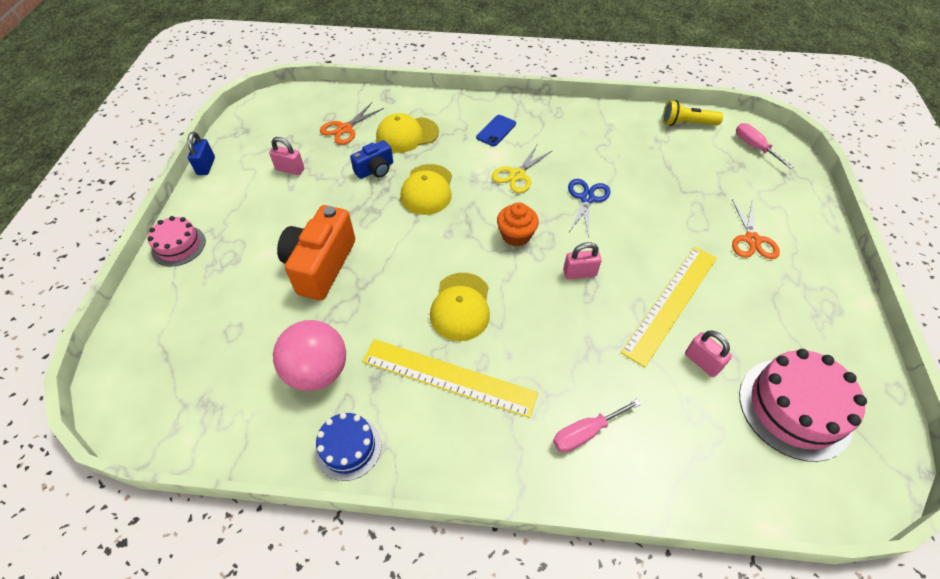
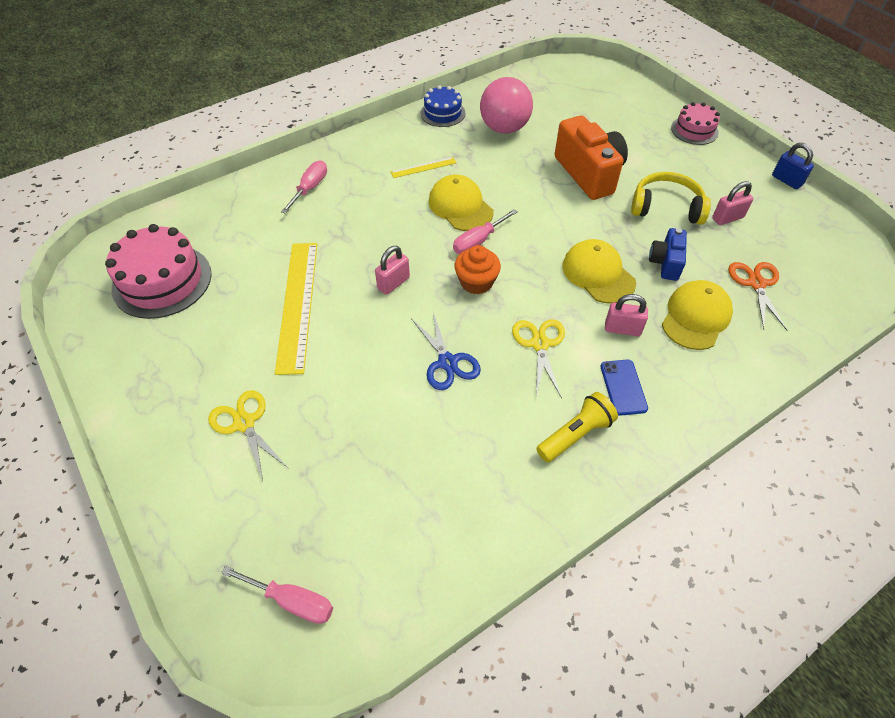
camera: 140 degrees right, 0 degrees up
yellow ruler [362,339,538,418] -> yellow ruler [391,157,456,178], size x0.47
yellow flashlight [663,100,723,126] -> yellow flashlight moved to [536,392,618,462]
pink padlock [685,331,732,377] -> pink padlock moved to [605,294,648,336]
orange scissors [732,199,780,259] -> yellow scissors [208,390,288,481]
none -> pink screwdriver [453,209,518,254]
none -> yellow headphones [631,172,711,225]

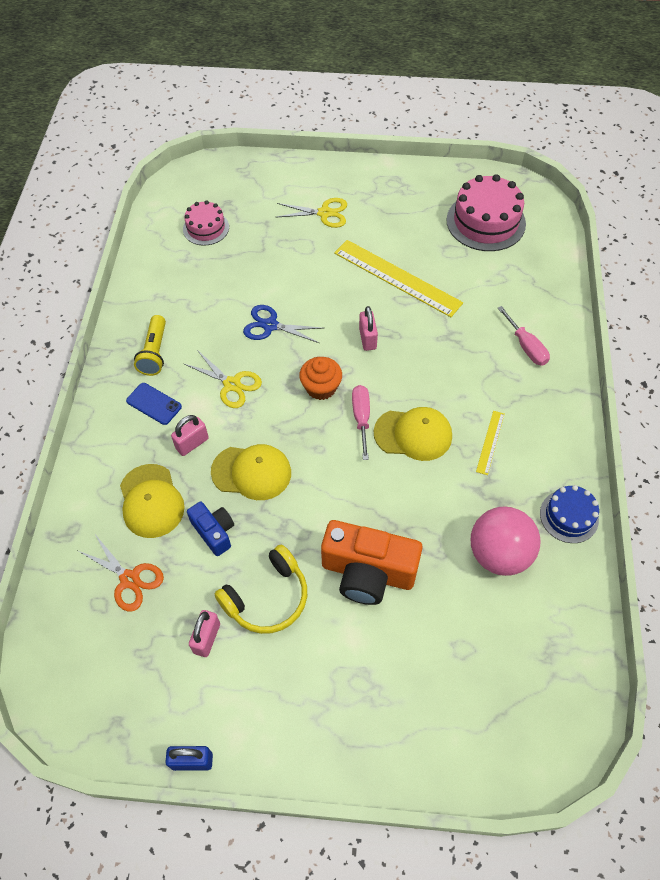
camera: 130 degrees right, 5 degrees up
pink screwdriver [221,566,333,624] -> none
pink cake [671,102,720,145] -> pink cake moved to [183,200,229,246]

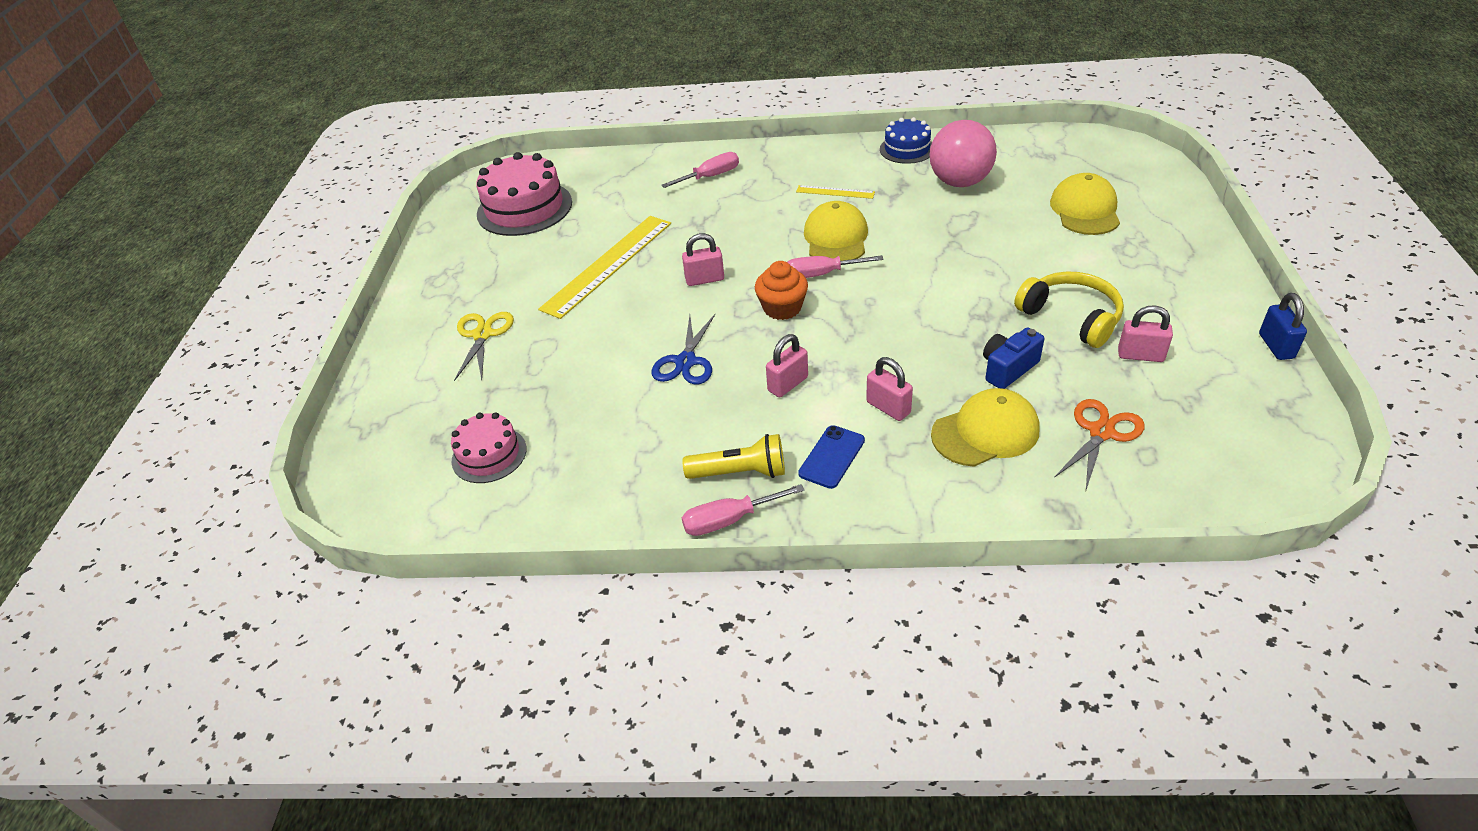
camera: 90 degrees left, 15 degrees down
yellow scissors [183,350,262,408] -> pink padlock [766,334,808,397]
yellow cap [211,444,291,500] -> yellow cap moved to [1050,173,1120,235]
orange camera [321,520,423,605] -> none
none -> pink screwdriver [682,484,804,536]

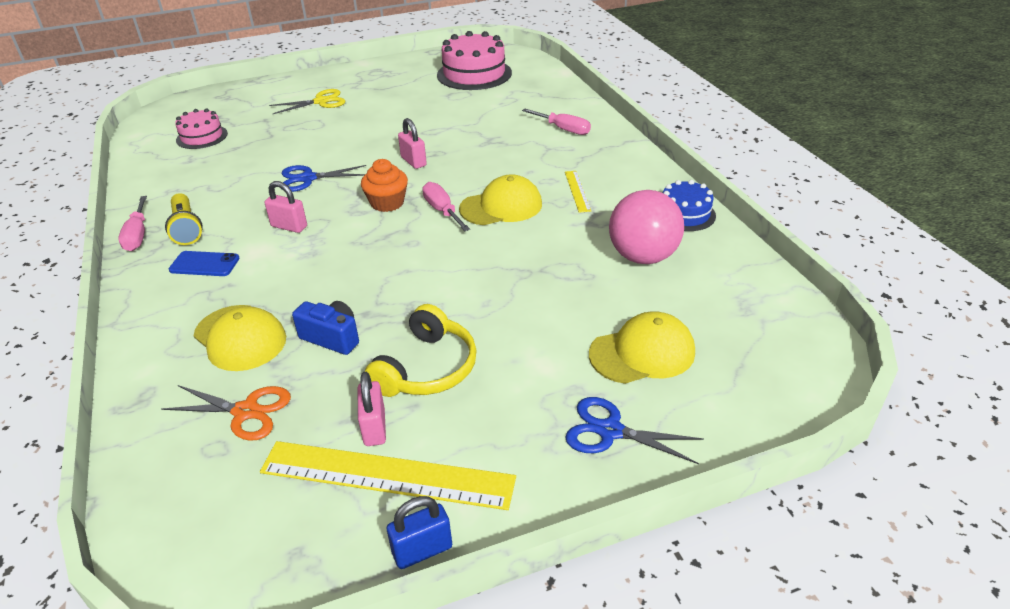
camera: 65 degrees right, 5 degrees down
yellow ruler [538,216,671,319] -> yellow ruler moved to [260,441,516,510]
pink screwdriver [682,484,804,536] -> pink screwdriver turned 150 degrees counterclockwise [118,196,147,251]
pink padlock [866,357,913,421] -> none
none -> blue scissors [565,397,704,464]

